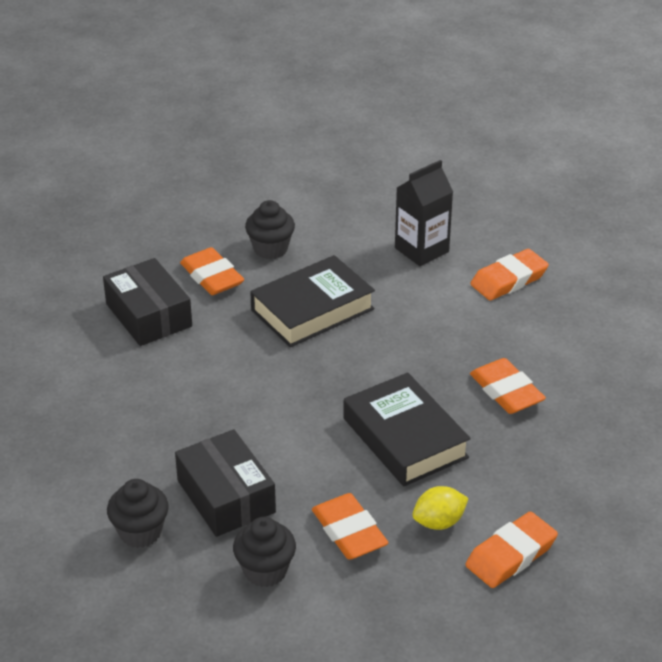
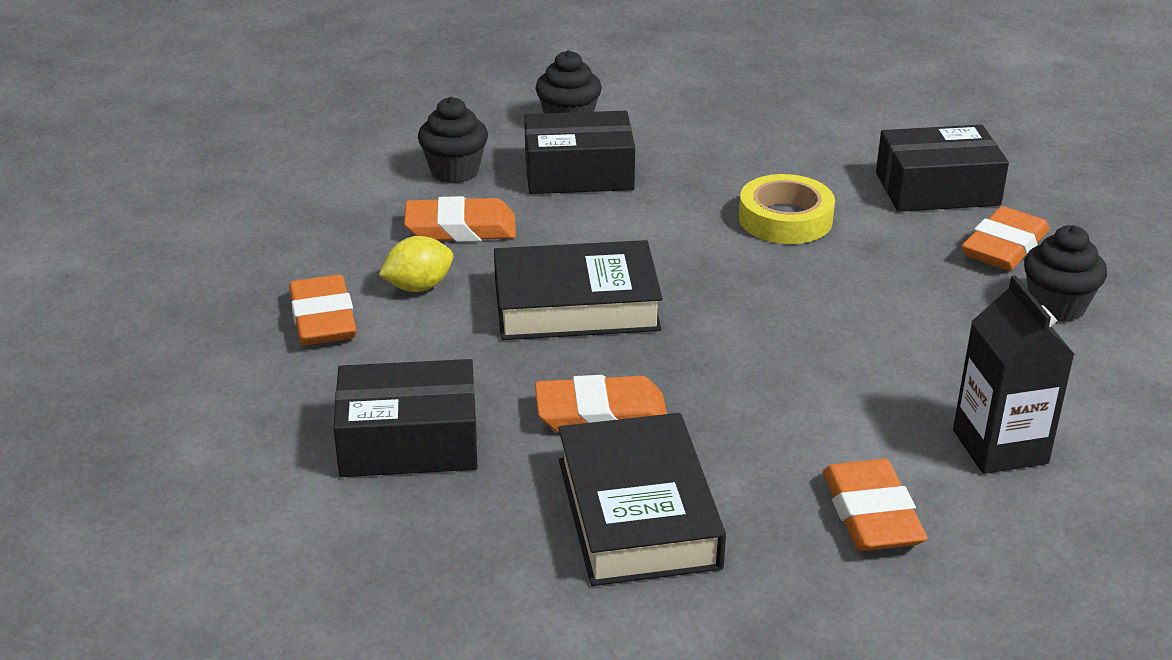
camera: 115 degrees right, 5 degrees down
orange eraser [180,247,244,295] -> orange eraser turned 45 degrees counterclockwise [962,206,1049,271]
black book [250,255,375,347] -> black book moved to [558,413,726,586]
yellow lemon [412,486,469,530] -> yellow lemon turned 60 degrees clockwise [379,236,453,292]
none -> black box [333,359,478,477]
none -> yellow tape [739,174,835,244]

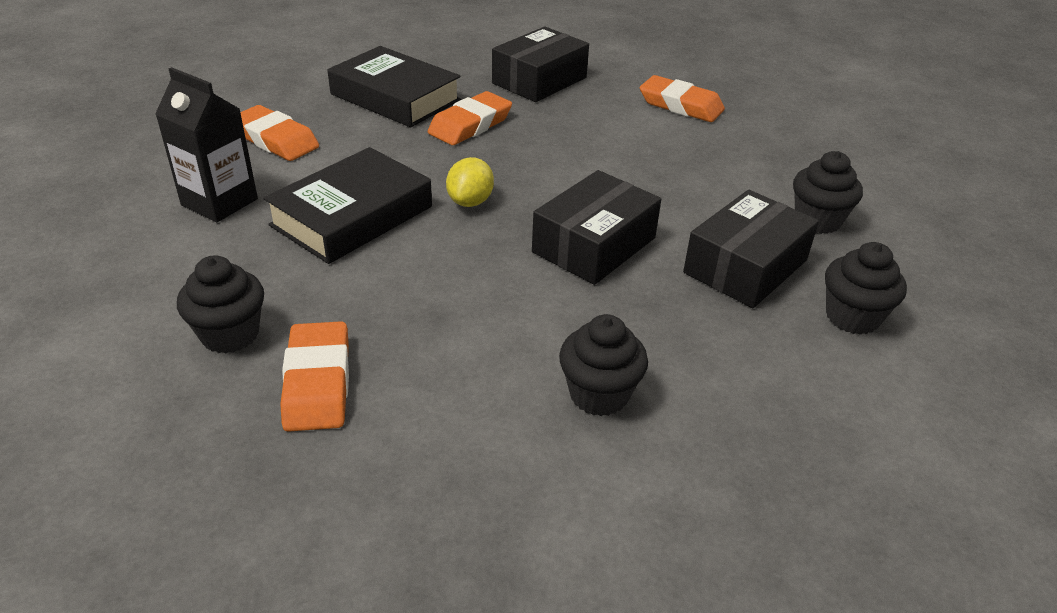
camera: 135 degrees right, 5 degrees up
yellow lemon [379,236,453,292] -> yellow lemon moved to [446,157,494,207]
orange eraser [404,196,516,242] -> none
black book [494,240,663,340] -> black book moved to [263,147,432,264]
yellow tape [739,174,835,244] -> none
black box [876,125,1009,212] -> black box moved to [532,170,661,285]
none -> black cupcake [559,314,648,416]

